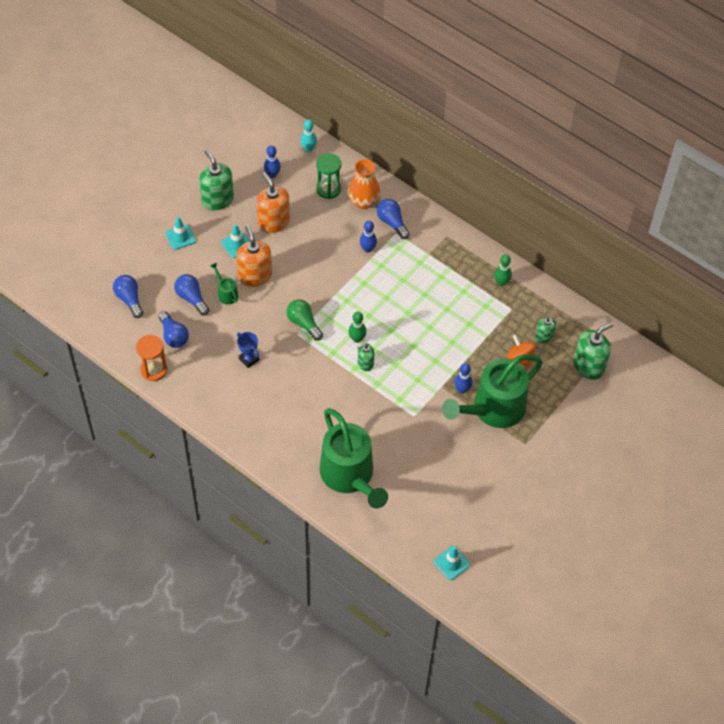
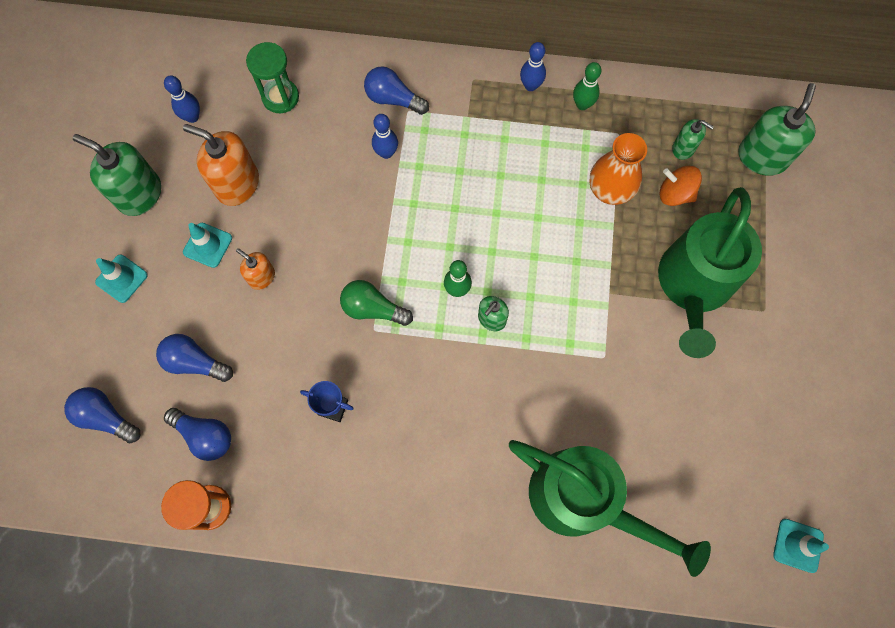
camera: 30 degrees left, 15 degrees up
green watering can [210,263,238,304] -> none
orange soap dispenser [236,225,272,287] -> orange soap dispenser [236,248,275,290], size x0.55
turquoise bowling pin [300,119,317,152] -> none
orange vase [348,159,380,209] -> orange vase moved to [590,133,647,205]
blue bowling pin [454,363,473,394] -> blue bowling pin moved to [520,42,546,91]

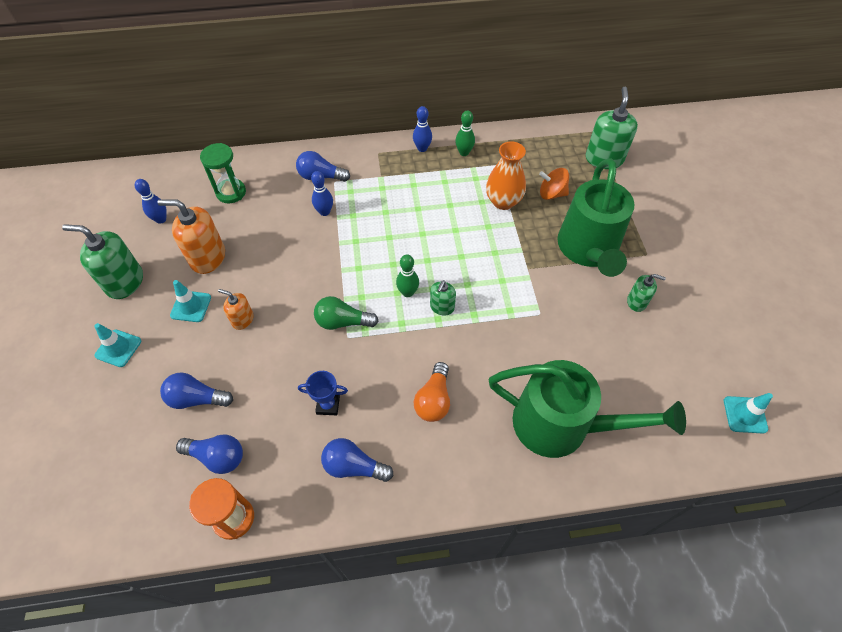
camera: 15 degrees left, 15 degrees down
blue light bulb [64,387,140,443] -> blue light bulb moved to [321,438,393,482]
green soap dispenser [672,119,714,160] -> green soap dispenser moved to [627,274,666,312]
none -> orange light bulb [414,362,450,422]

